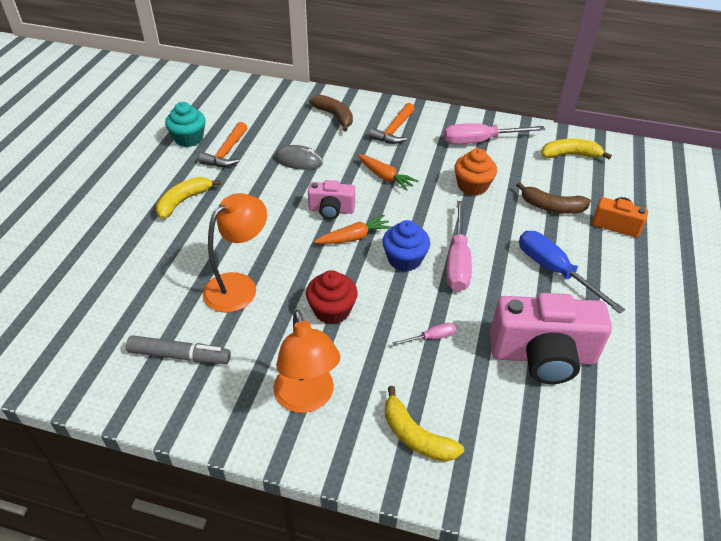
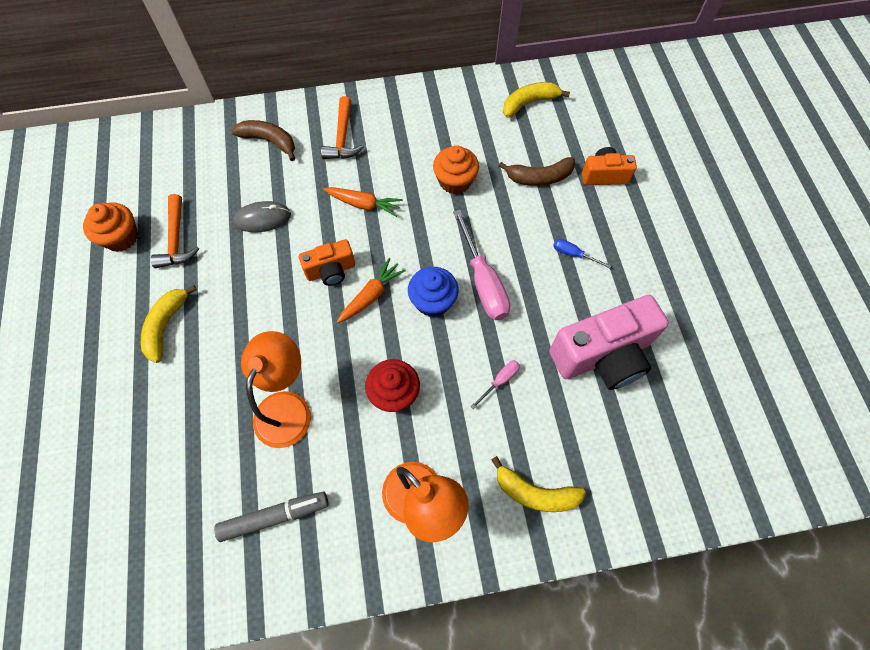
camera: 25 degrees left, 20 degrees up
turquoise cupcake [165,102,205,147] -> orange cupcake [83,202,138,252]
pink camera [308,180,355,219] -> orange camera [299,239,355,286]
pink screwdriver [444,123,545,145] -> none
blue screwdriver [519,231,625,314] -> blue screwdriver [553,239,612,268], size x0.48

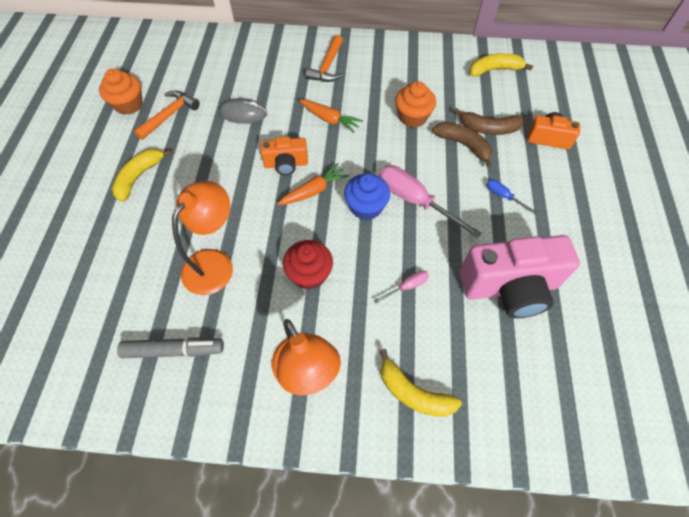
camera: 15 degrees right, 5 degrees down
orange hammer [151,194,199,268] -> orange hammer turned 150 degrees counterclockwise [134,90,200,140]
brown banana [232,120,295,161] -> brown banana moved to [432,122,492,168]
pink screwdriver [453,210,510,320] -> pink screwdriver turned 135 degrees clockwise [379,165,482,238]

